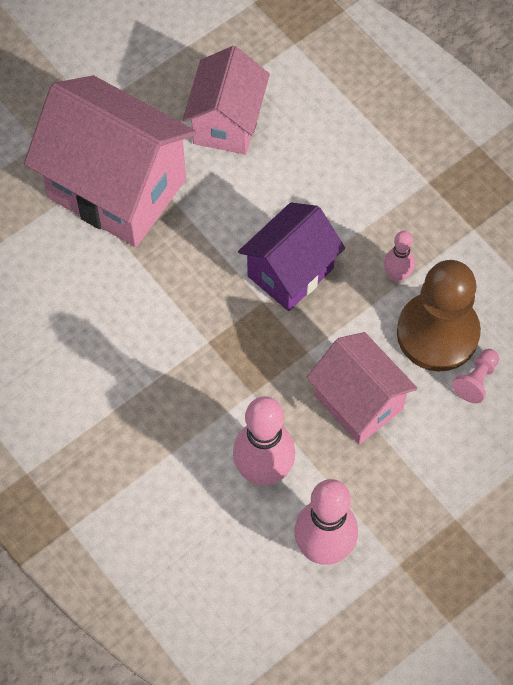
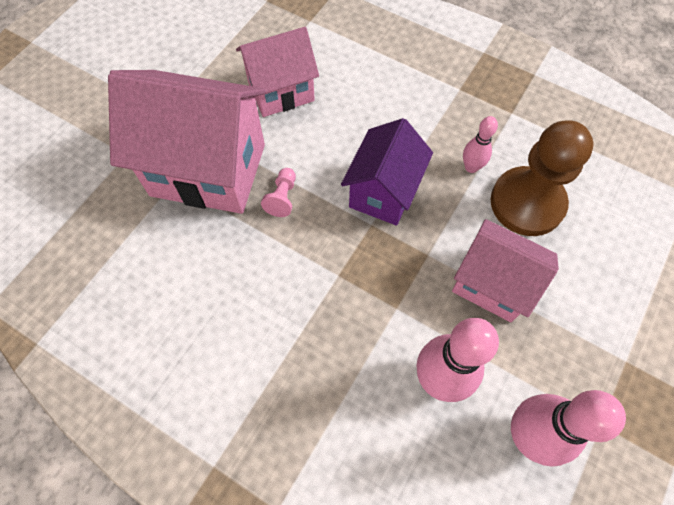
camera: 20 degrees left, 0 degrees up
pink house [182,46,270,155] -> pink house turned 75 degrees clockwise [236,27,319,117]
pink pawn [452,349,499,404] -> pink pawn moved to [261,168,296,217]

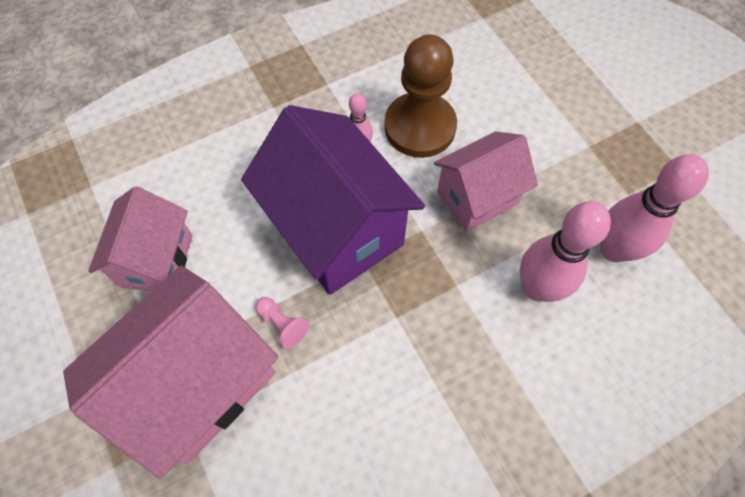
camera: 60 degrees left, 0 degrees up
purple house [341,118,433,226] -> purple house [241,105,425,295], size x1.64

